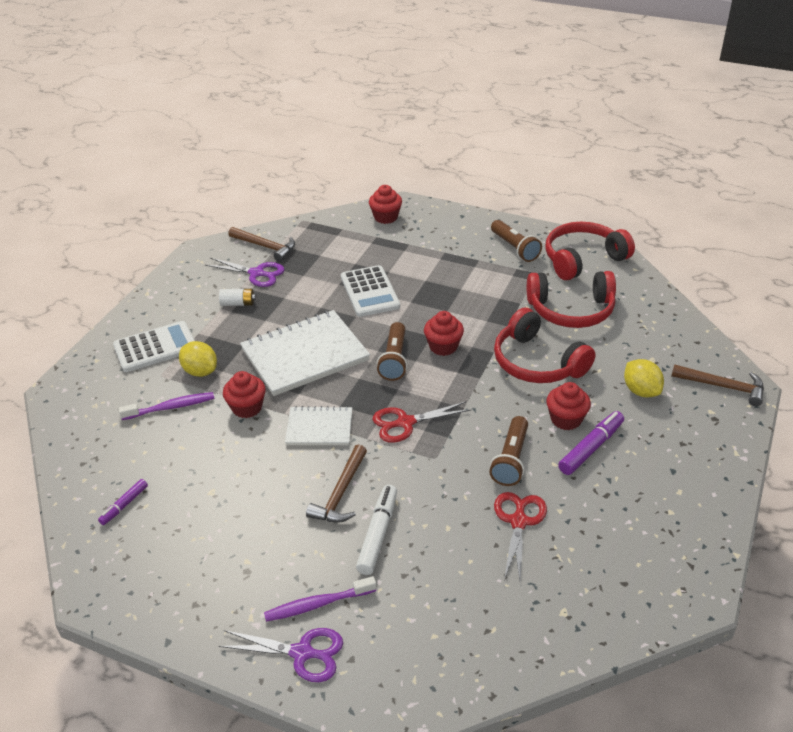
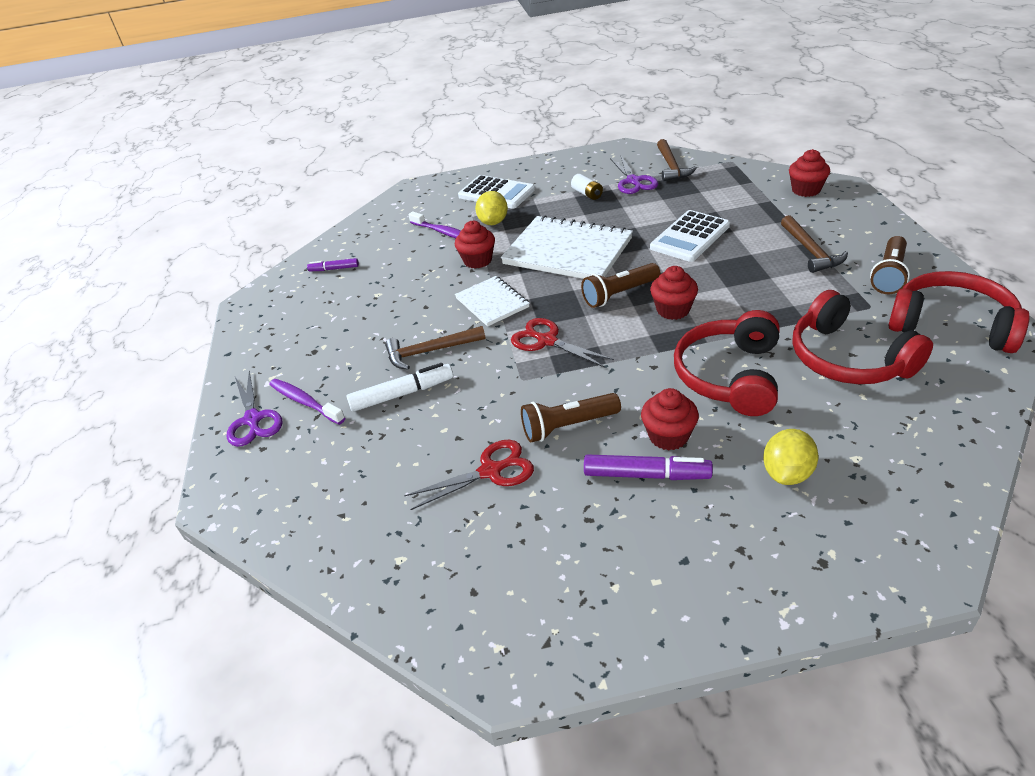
camera: 60 degrees right, 0 degrees up
brown hammer [671,364,764,406] -> brown hammer moved to [781,215,848,273]

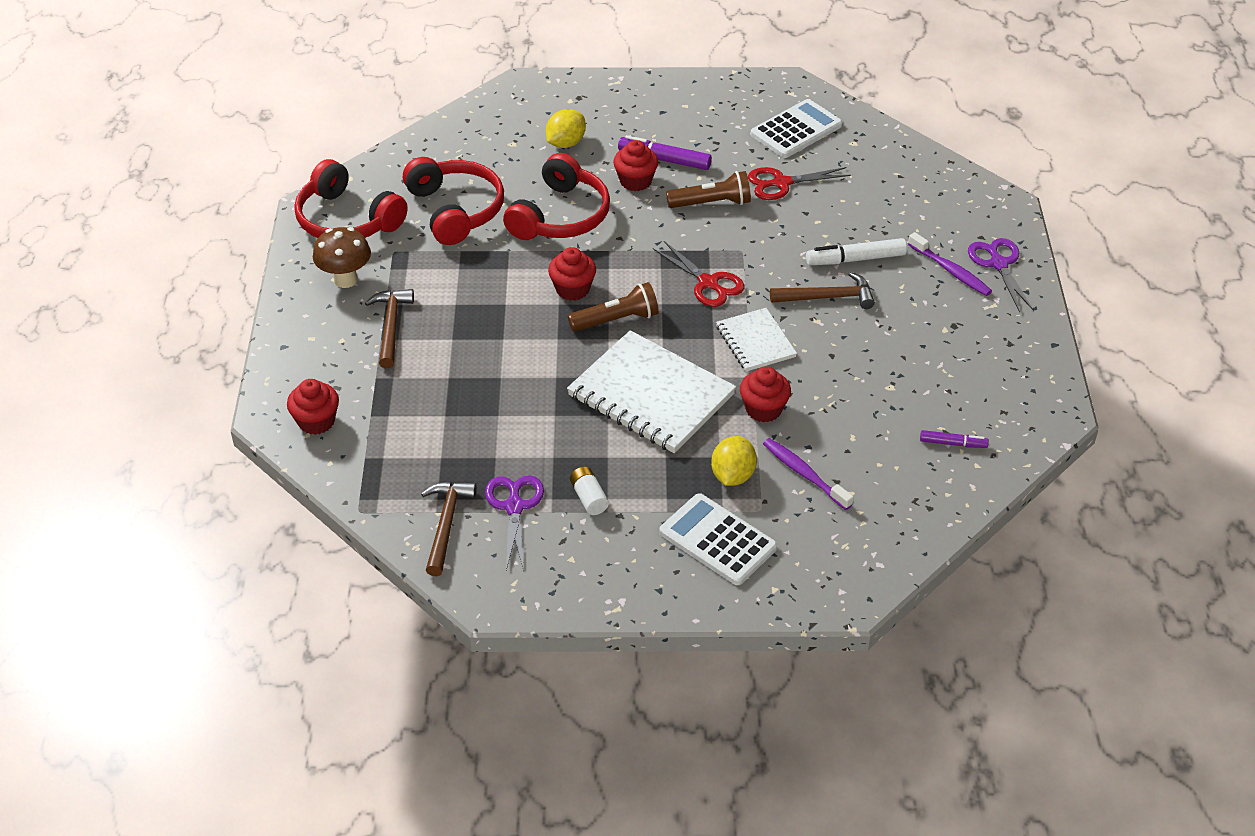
camera: 175 degrees left, 5 degrees up
white calculator [650,210,730,262] -> white calculator moved to [751,99,842,158]
brown flashlight [870,236,910,294] -> brown mushroom [313,227,371,288]

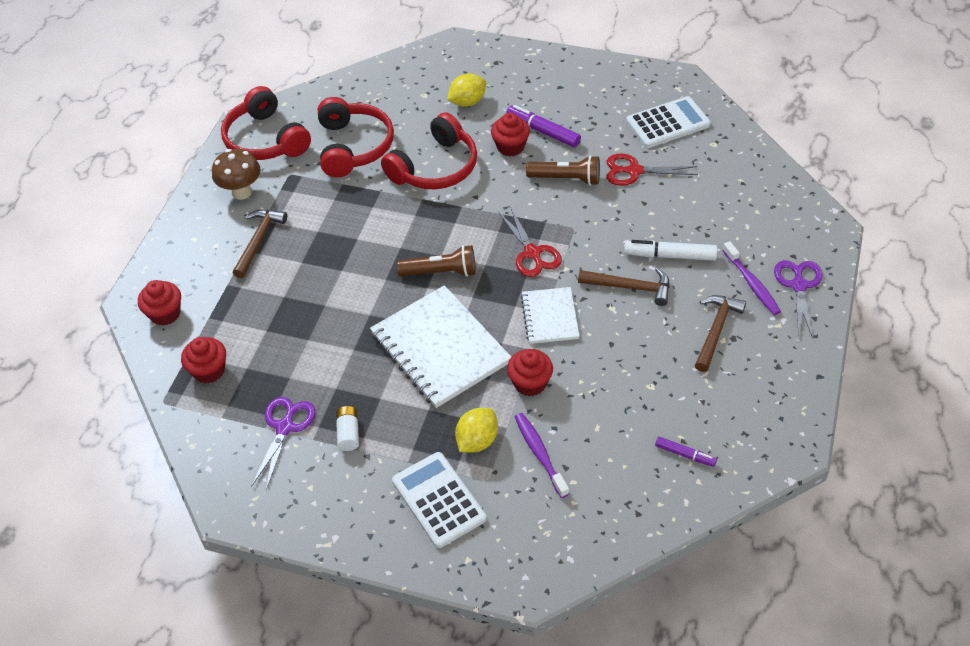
camera: 20 degrees right, 5 degrees up
brown hammer [421,482,477,576] -> brown hammer moved to [695,295,746,372]
red cupcake [548,247,596,301] -> red cupcake moved to [181,337,226,384]

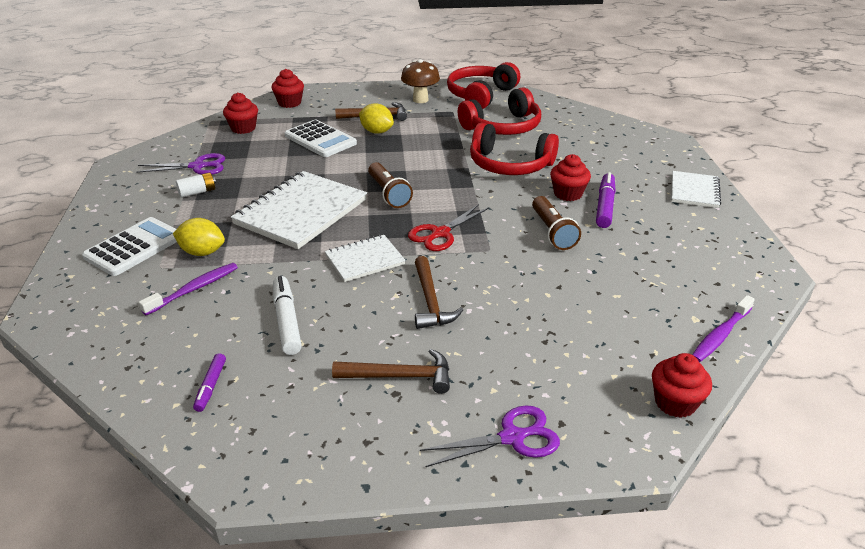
camera: 65 degrees right, 15 degrees down
yellow lemon [447,73,487,107] -> yellow lemon moved to [359,103,394,134]
red cupcake [507,349,553,396] -> red cupcake moved to [652,353,712,418]
red scissors [607,154,698,186] -> none
white marker [624,240,717,261] -> white marker moved to [273,276,302,355]
white calculator [626,96,711,148] -> white calculator moved to [285,120,357,157]
purple toothbrush [722,241,781,315] -> purple toothbrush moved to [692,295,755,363]
none -> white notebook [671,171,721,208]

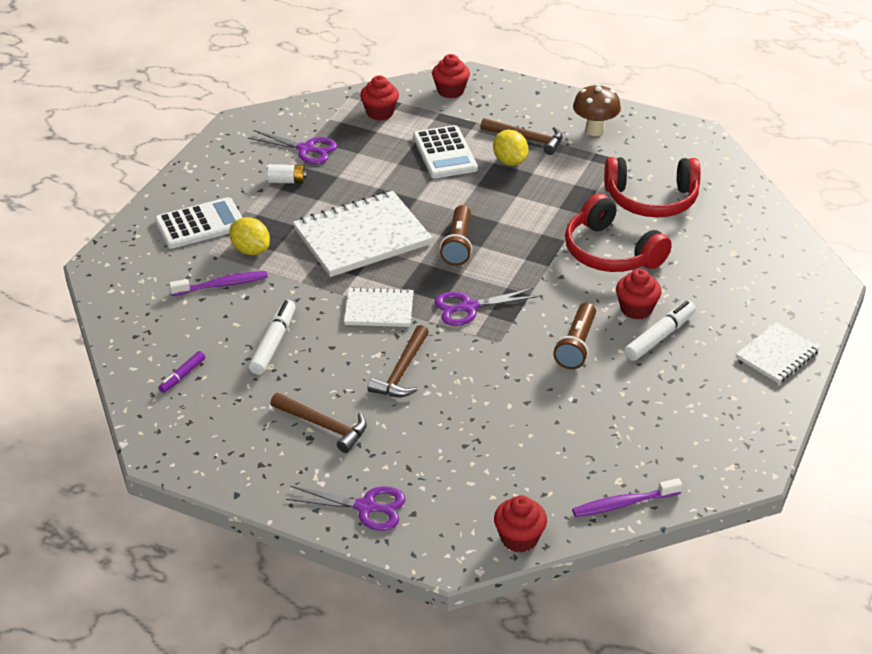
camera: 30 degrees right, 5 degrees up
red scissors [408,204,489,251] -> purple scissors [435,288,538,326]
red headphones [447,62,520,109] -> none
purple marker [596,172,616,228] -> white marker [624,301,696,361]

